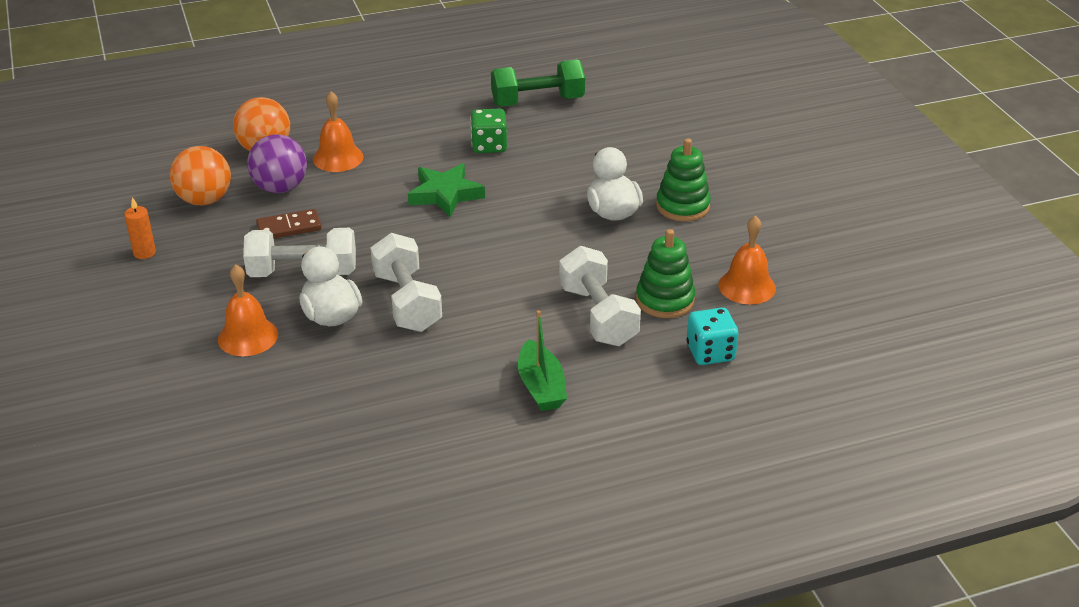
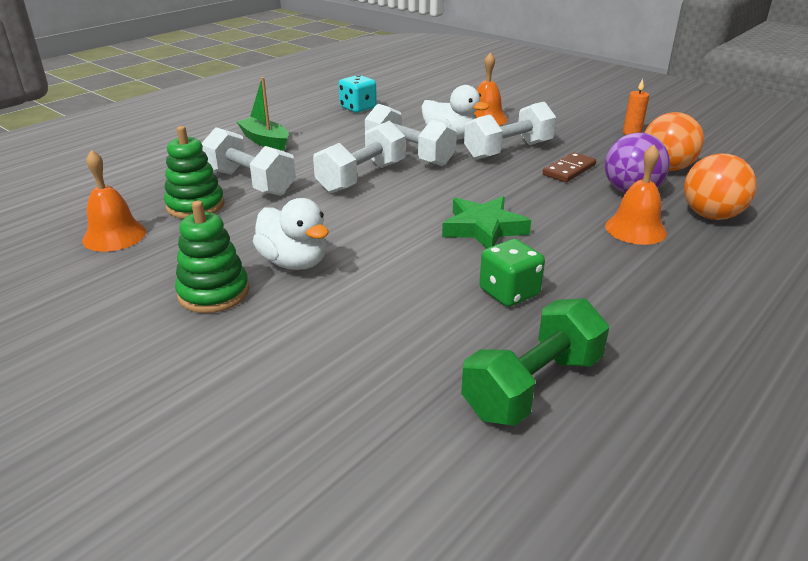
camera: 150 degrees right, 5 degrees down
turquoise dice [687,308,739,365] -> turquoise dice moved to [339,75,377,113]
none -> white dumbbell [313,121,405,193]

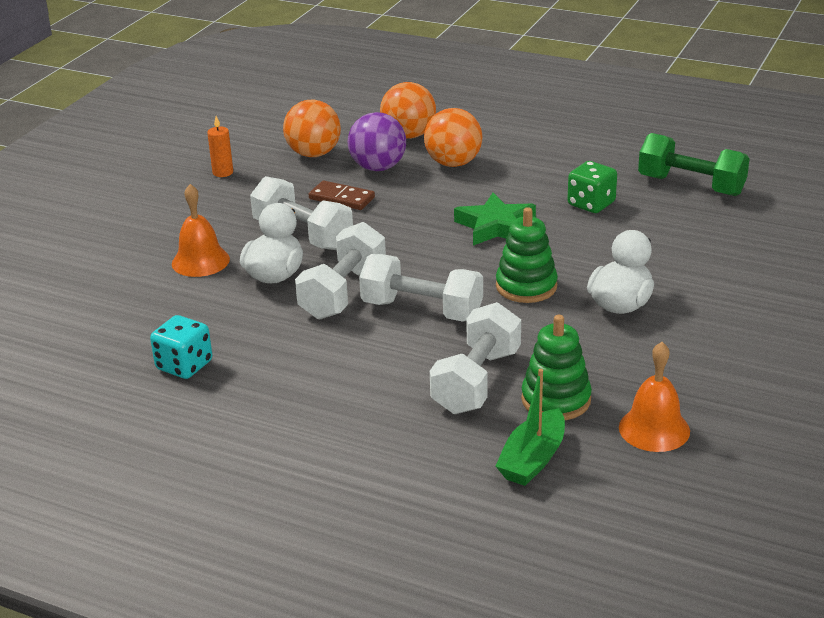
camera: 105 degrees left, 0 degrees up
green stacking toy [175,201,249,313] -> green stacking toy moved to [496,207,558,303]
green boat [237,77,289,151] -> green boat moved to [496,369,565,486]
orange bell [605,145,667,245] -> orange ball [424,108,483,167]

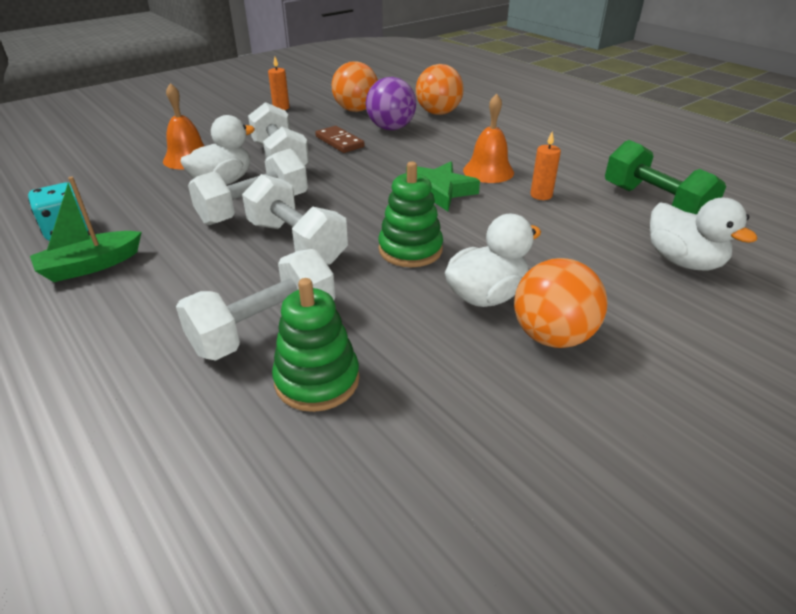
camera: 25 degrees right, 5 degrees up
orange ball [424,108,483,167] -> orange ball moved to [514,258,607,348]
green boat [496,369,565,486] -> green boat moved to [30,176,142,282]
green dice [567,161,617,213] -> orange candle [530,131,561,200]
orange bell [619,342,690,452] -> orange bell moved to [463,94,514,183]
none -> white duck [650,198,758,271]

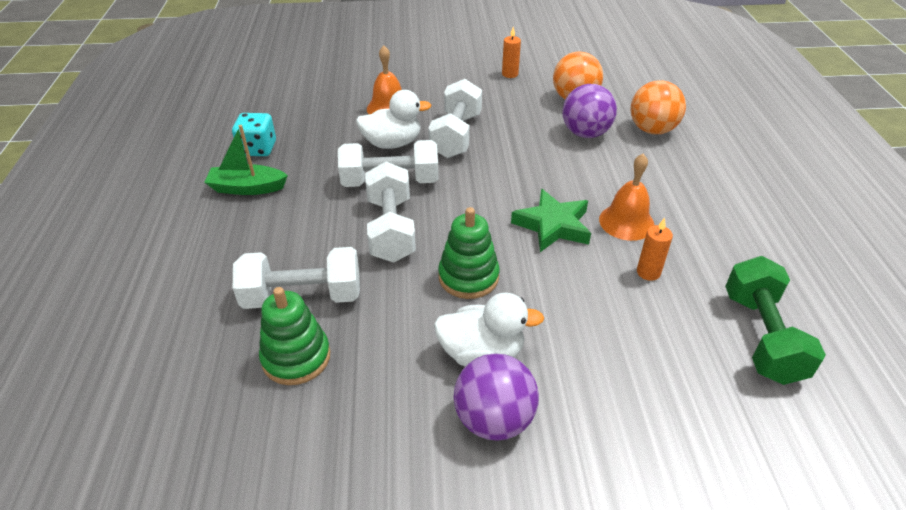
camera: 35 degrees right, 5 degrees up
brown domino [315,126,365,153] -> none
orange ball [514,258,607,348] -> purple ball [454,353,539,441]
white duck [650,198,758,271] -> none

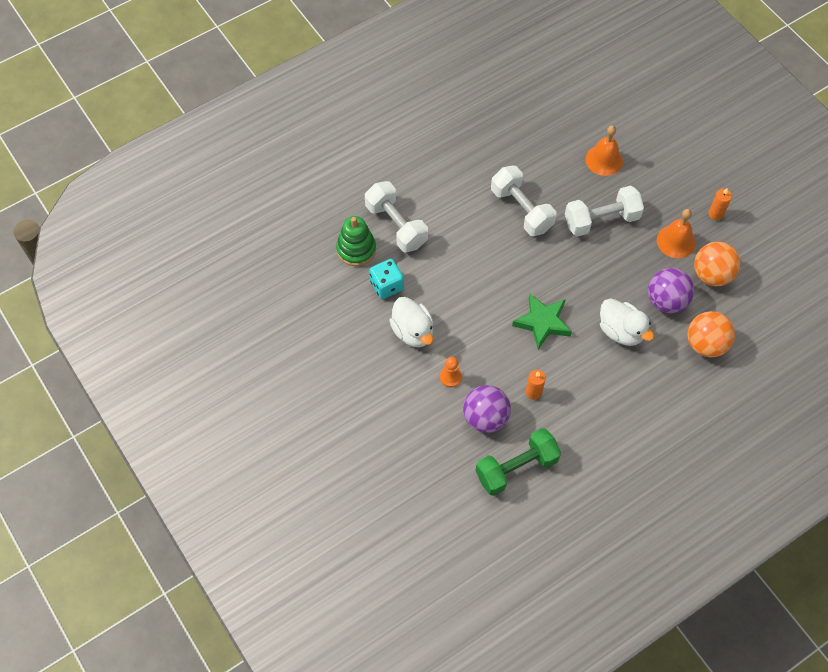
camera: 60 degrees right, 20 degrees up
green boat [204,125,288,195] -> none
turquoise dice [232,113,276,156] -> turquoise dice moved to [369,259,404,299]
white duck [356,90,431,149] -> white duck moved to [600,298,654,346]
white dumbbell [365,162,416,262] -> none
green stacking toy [438,207,500,299] -> none
purple ball [454,353,539,441] -> purple ball moved to [463,385,511,433]
orange bell [599,154,654,241] -> orange bell moved to [657,209,696,258]
none -> orange pawn [440,357,462,388]

